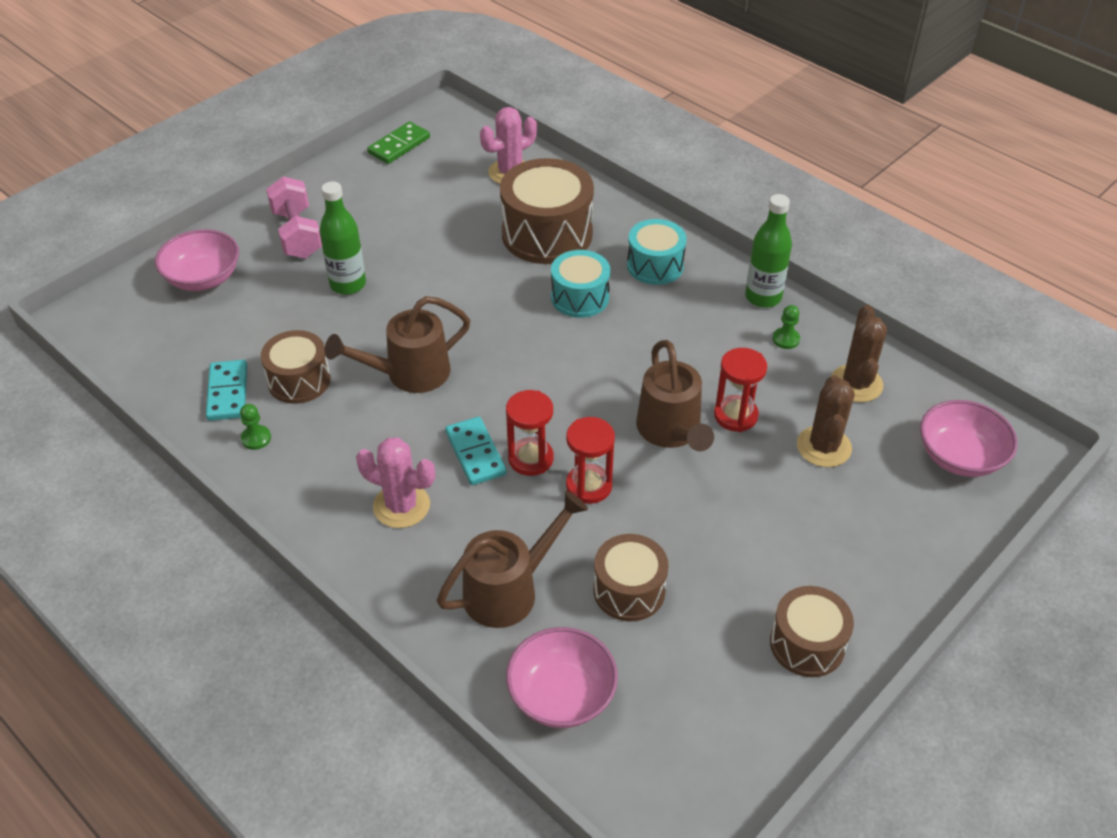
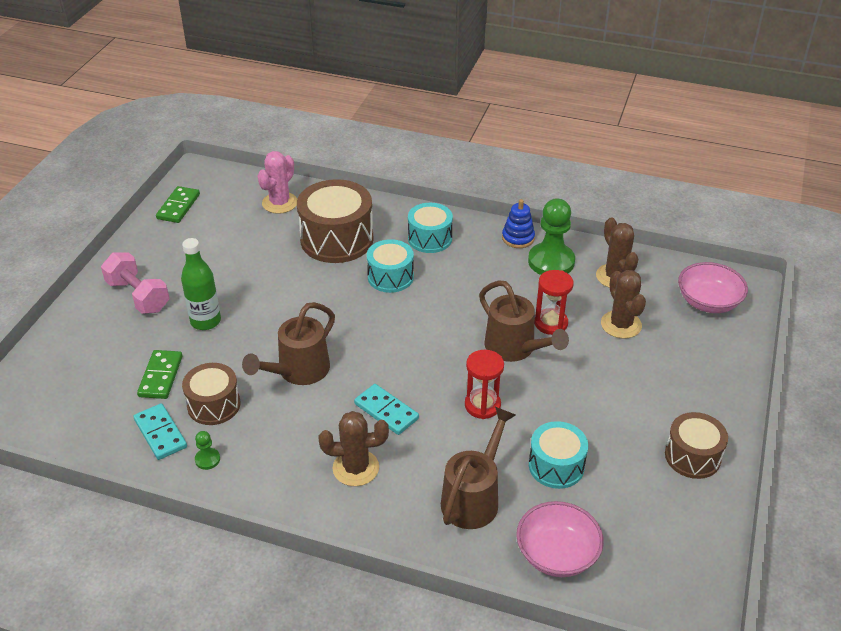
camera: 25 degrees left, 5 degrees down
pink bowl [155,229,239,291] -> none
pink cactus [356,438,435,528] -> brown cactus [319,411,389,486]
red hourglass [506,390,554,476] -> none
brown drum [593,534,669,621] -> turquoise drum [529,421,588,489]
green bottle [745,194,792,308] -> blue stacking toy [502,199,535,248]
green pawn [772,305,800,349] -> green pawn [528,198,575,275], size x2.27
none -> green domino [137,350,182,399]

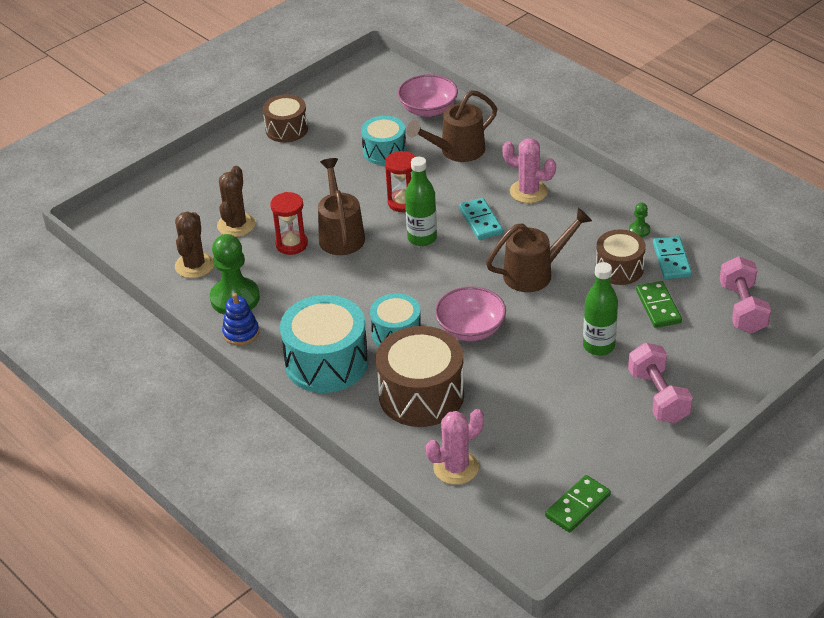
camera: 150 degrees left, 0 degrees up
green domino [137,350,182,399] -> green domino turned 45 degrees counterclockwise [636,281,682,328]
brown cactus [319,411,389,486] -> pink cactus [502,138,556,203]
turquoise drum [408,203,453,253] -> turquoise drum [280,295,368,393], size x1.65
pink bowl [678,262,748,313] -> pink bowl moved to [435,286,506,341]
none -> green bottle [405,157,437,246]
none -> pink dumbbell [720,256,771,333]

